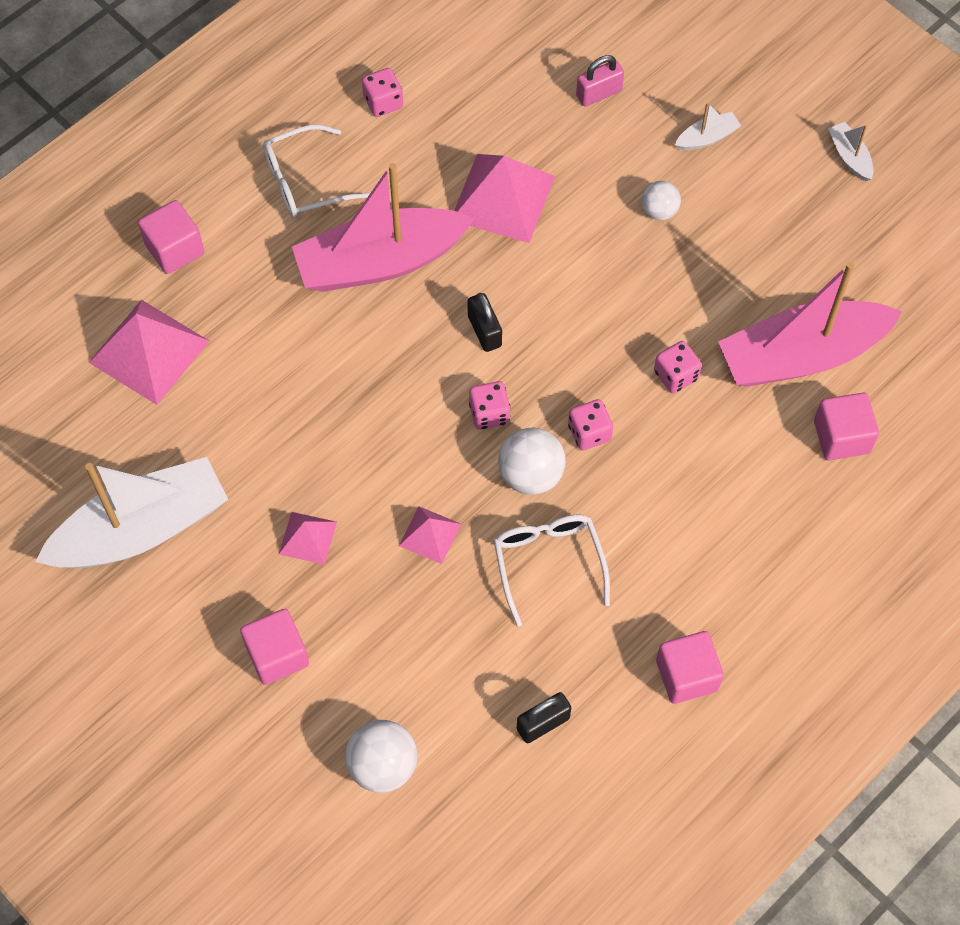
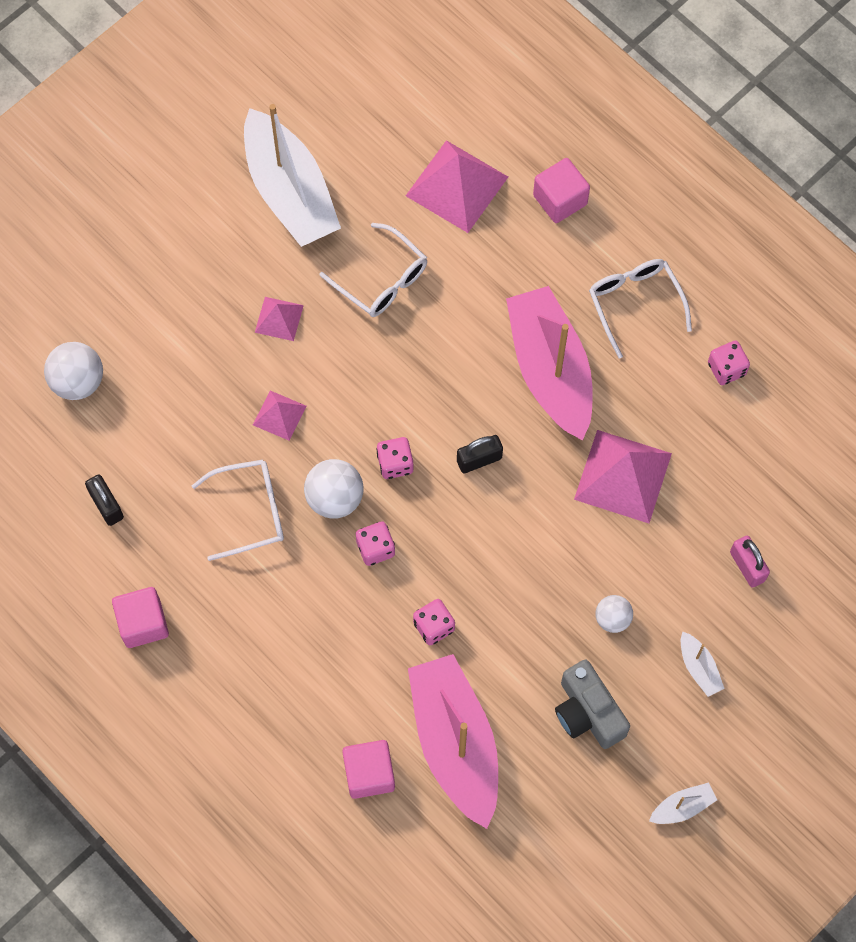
camera: 90 degrees right, 5 degrees up
pink cube [240,609,309,685] -> none
none -> white glasses [320,223,427,317]
none -> grey camera [555,660,630,749]

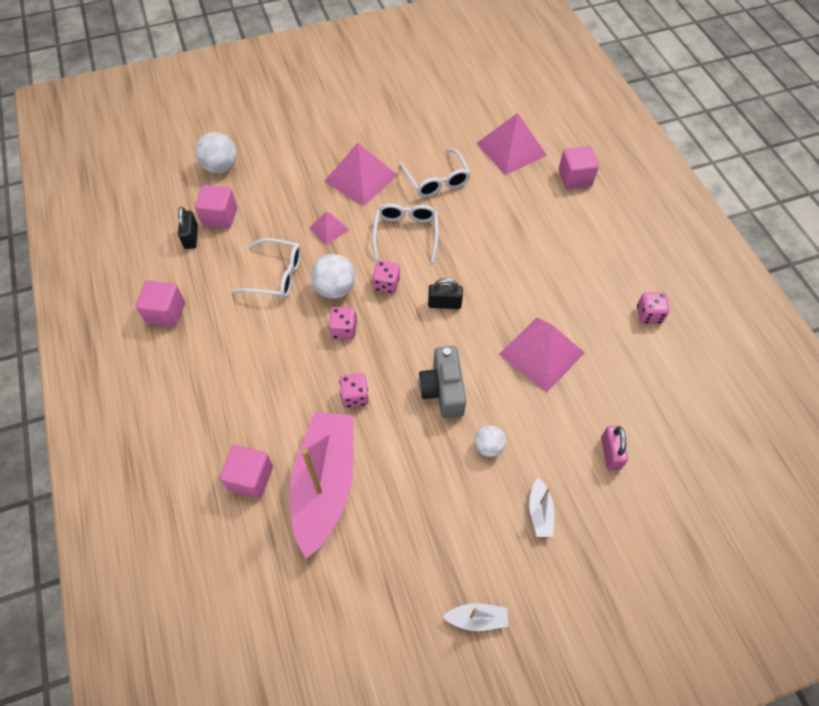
camera: 25 degrees right, 10 degrees down
white boat [244,104,341,247] -> none
pink pyramid [255,297,304,341] -> pink pyramid [324,143,397,206], size x1.90
pink boat [506,286,592,441] -> none
grey camera [555,660,630,749] -> grey camera moved to [419,346,466,419]
white glasses [589,259,692,359] -> white glasses moved to [372,204,438,263]
none -> pink cube [195,185,237,229]

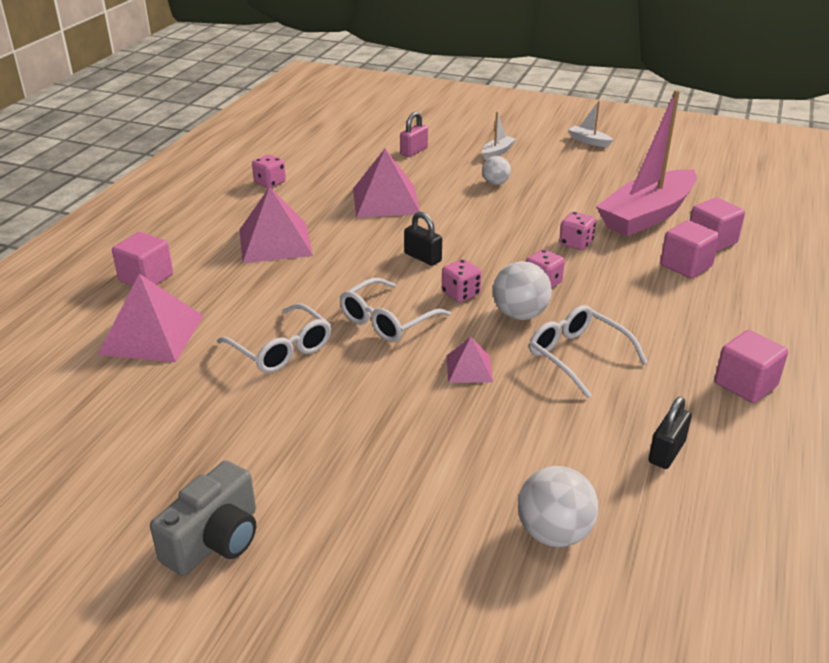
camera: 140 degrees left, 25 degrees down
pink cube [195,185,237,229] -> pink cube moved to [660,220,720,278]
pink pyramid [324,143,397,206] -> pink pyramid moved to [239,187,313,263]
white glasses [399,149,471,197] -> white glasses turned 120 degrees clockwise [217,303,331,373]
grey camera [419,346,466,419] -> grey camera moved to [150,460,256,576]

